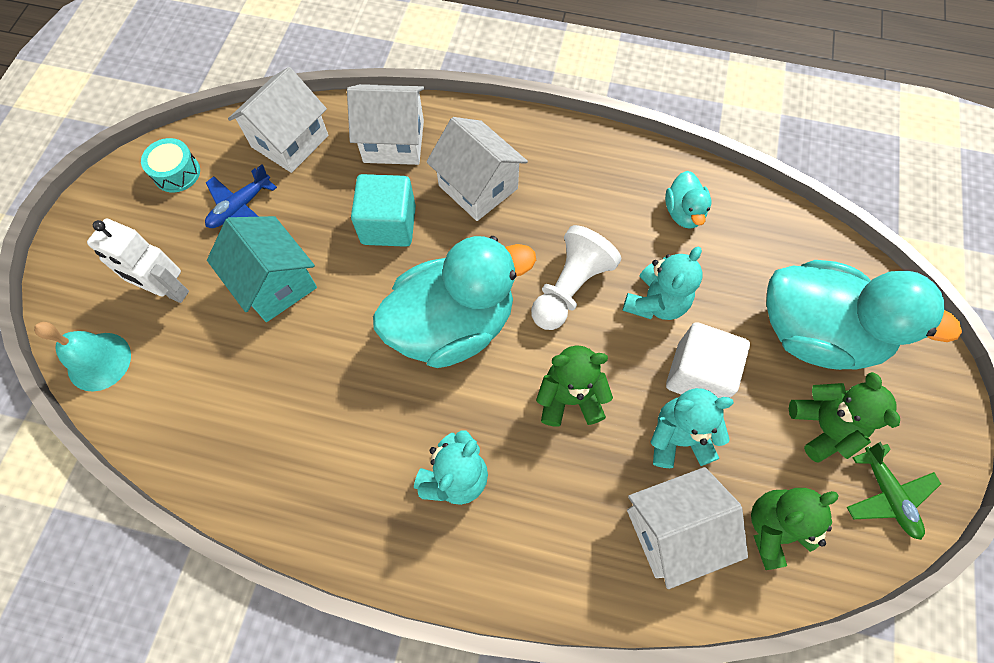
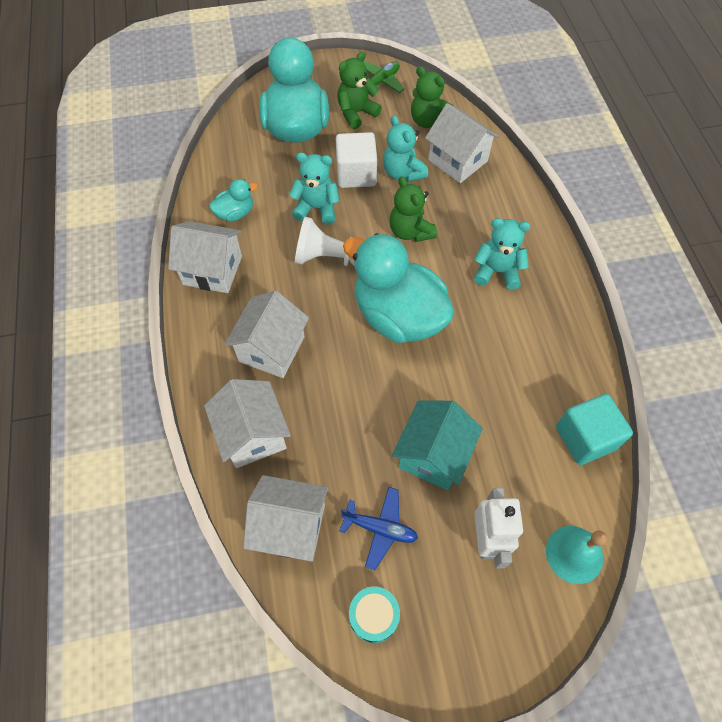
camera: 115 degrees left, 5 degrees down
turquoise cube [351,174,416,247] -> turquoise cube moved to [556,394,633,465]
none -> white house [168,221,242,293]

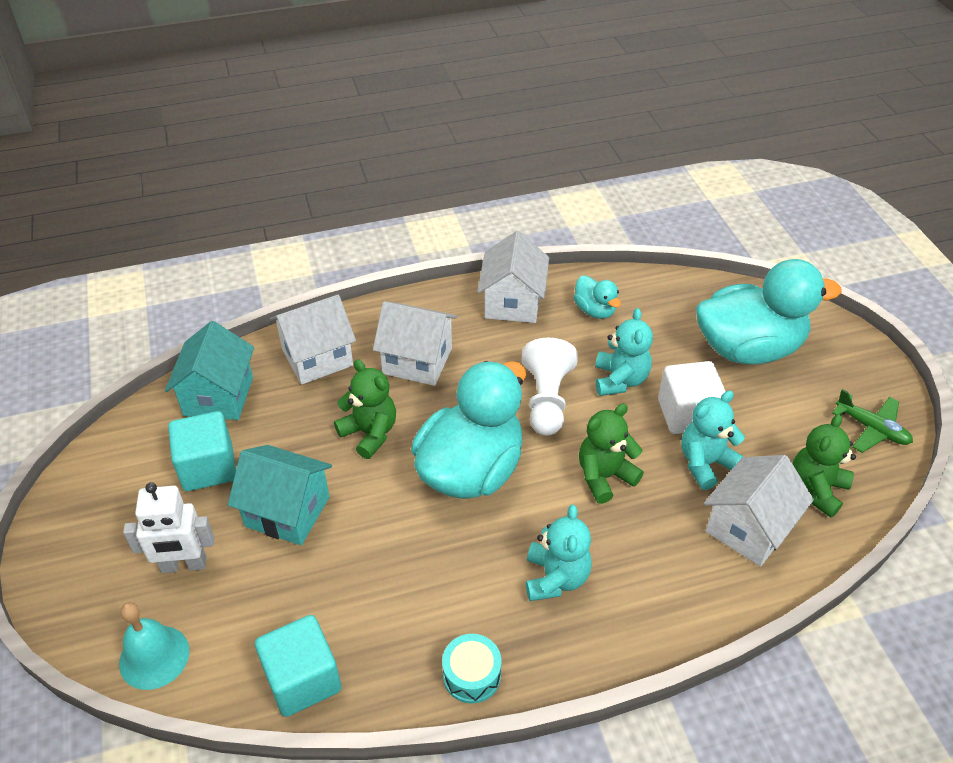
camera: 85 degrees right, 15 degrees down
white house [243,475,328,562] -> turquoise house [165,321,254,420]
green teddy bear [337,52,382,129] -> green teddy bear moved to [334,359,396,459]
blue plane [340,487,418,570] -> turquoise cube [168,411,236,491]
turquoise drum [349,587,400,643] -> turquoise drum moved to [442,634,502,703]

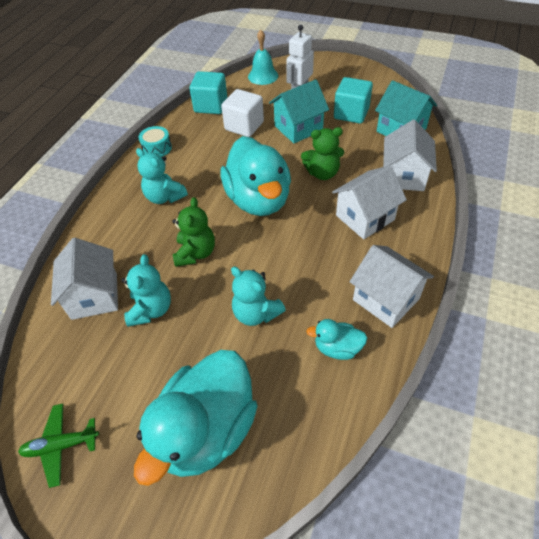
camera: 130 degrees right, 5 degrees up
white pawn [522,338,578,436] -> none
white cube [658,361,726,434] -> white cube moved to [221,89,264,137]
green teddy bear [792,414,856,518] -> none

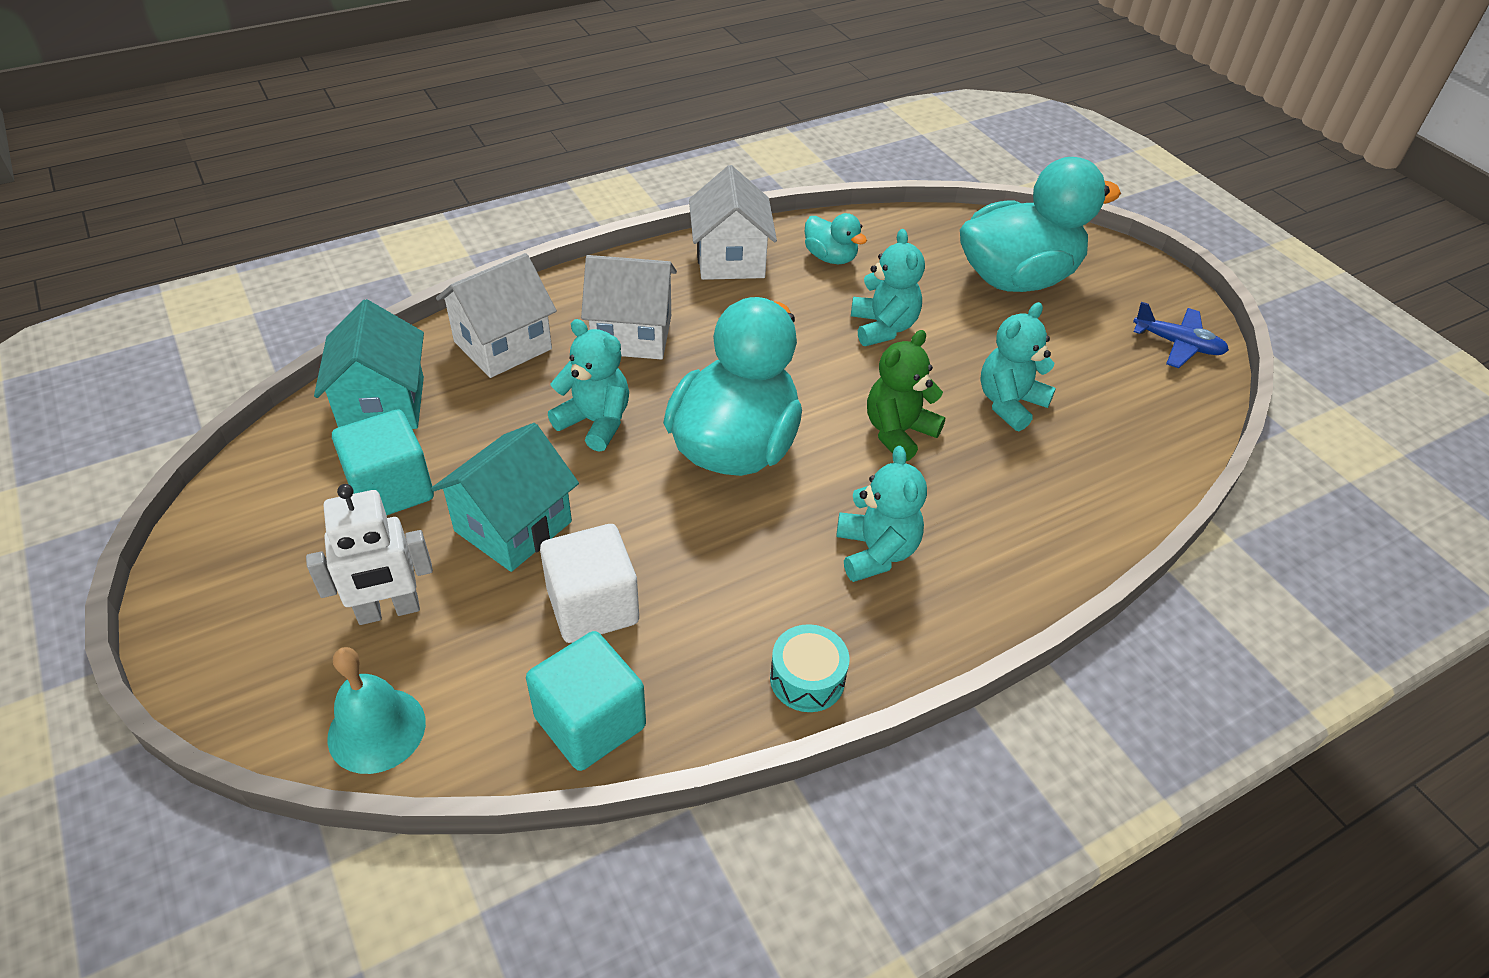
camera: 145 degrees left, 5 degrees down
green plane [18,404,99,488] -> blue plane [1133,302,1229,368]
white house [51,238,118,320] -> none
turquoise house [269,79,329,143] -> turquoise house turned 60 degrees counterclockwise [431,423,579,572]
green teddy bear [301,127,344,180] -> turquoise teddy bear [548,319,629,452]

